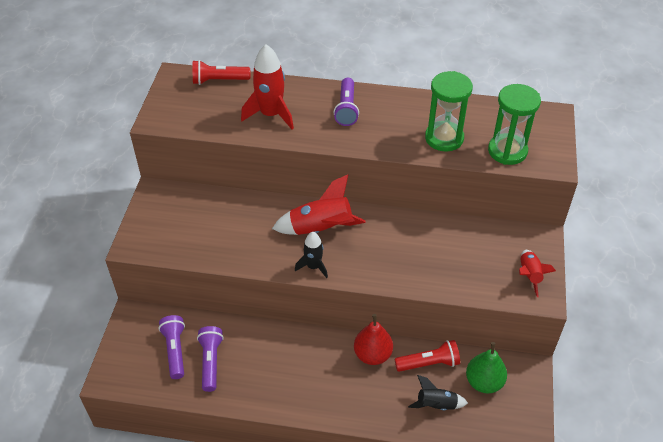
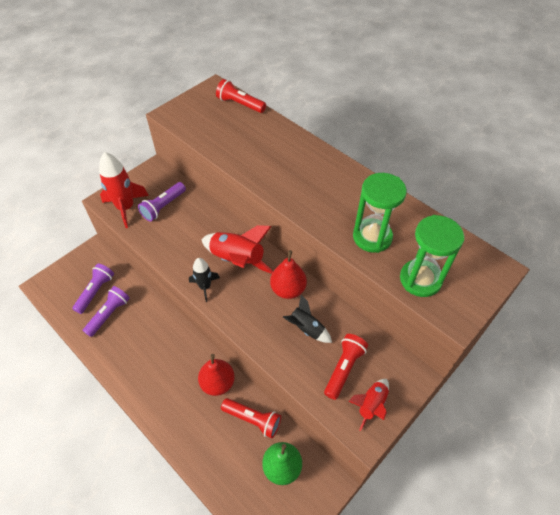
camera: 35 degrees right, 5 degrees up
red rocket [241,44,294,129] -> red rocket moved to [99,152,149,228]
purple flashlight [334,78,359,126] -> purple flashlight moved to [138,182,186,221]
black rocket [408,375,468,410] -> black rocket moved to [283,295,332,343]
none -> red pear [270,250,307,299]
none -> red flashlight [324,334,368,400]

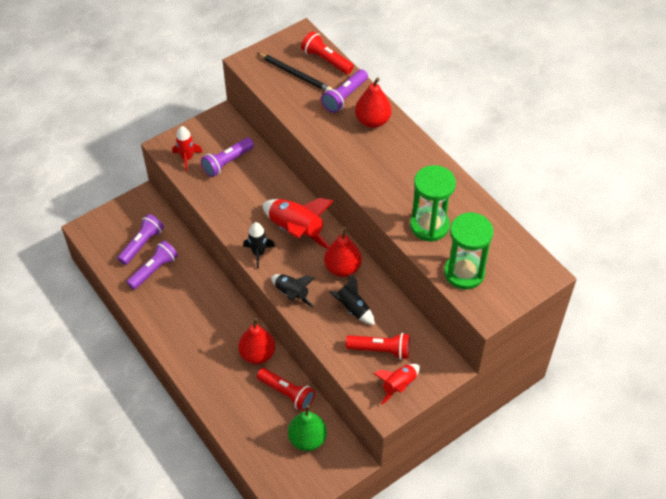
camera: 10 degrees right, 0 degrees up
red rocket [99,152,149,228] -> red rocket [173,126,203,172], size x0.60
red flashlight [324,334,368,400] -> red flashlight turned 60 degrees clockwise [346,333,410,360]
none -> black pencil [258,53,332,91]
none -> black rocket [271,274,315,307]
none -> purple flashlight [321,69,368,113]
none -> red pear [355,77,392,128]

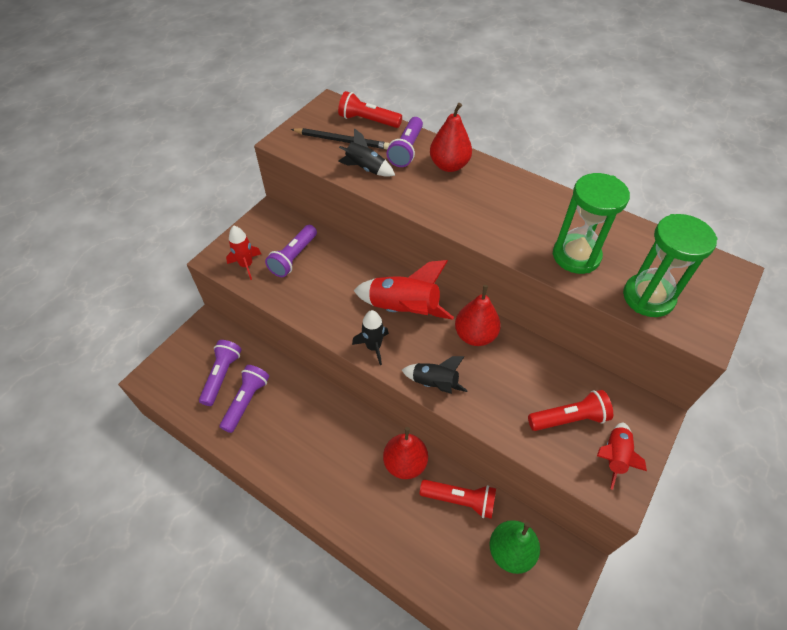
camera: 20 degrees left, 0 degrees up
black rocket [330,273,375,325] -> black rocket moved to [338,128,395,177]

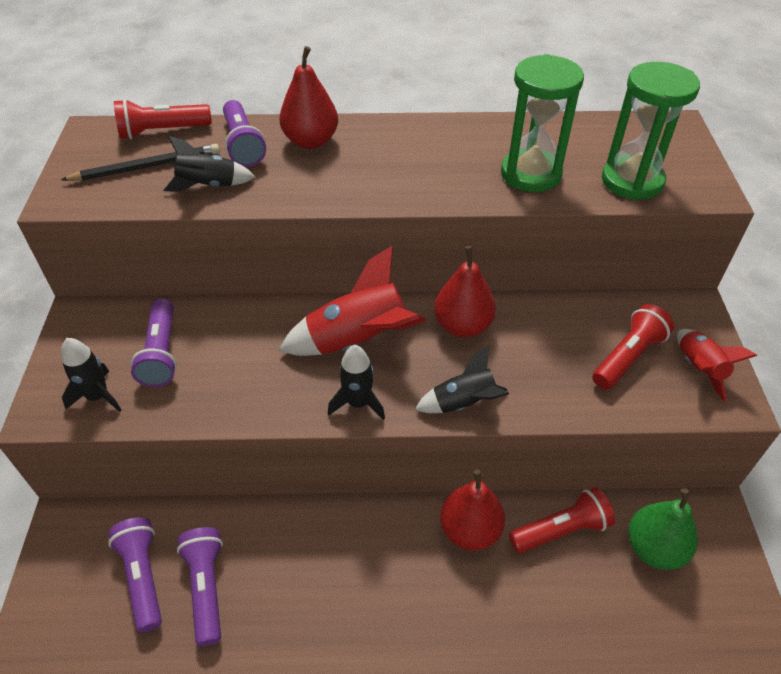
camera: 35 degrees left, 5 degrees down
red rocket [226,226,261,280] -> black rocket [61,338,121,412]

